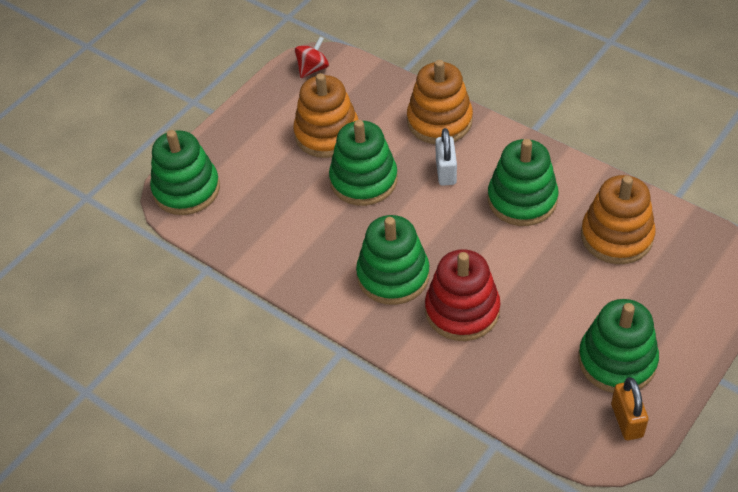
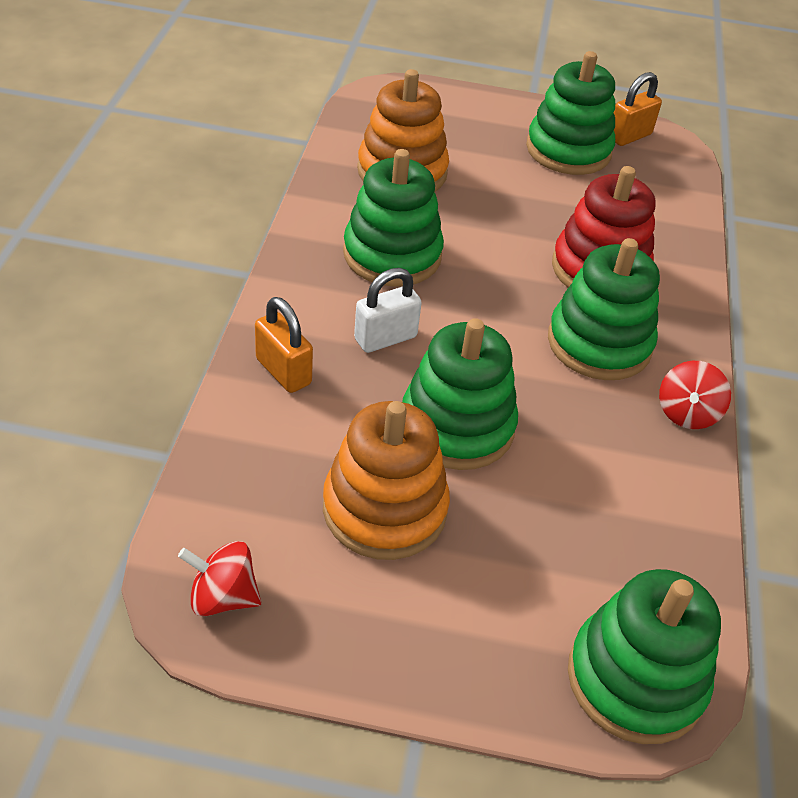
camera: 125 degrees left, 5 degrees down
orange stacking toy [407,60,473,144] -> orange padlock [255,297,313,393]
none -> red spinning top [659,361,731,429]

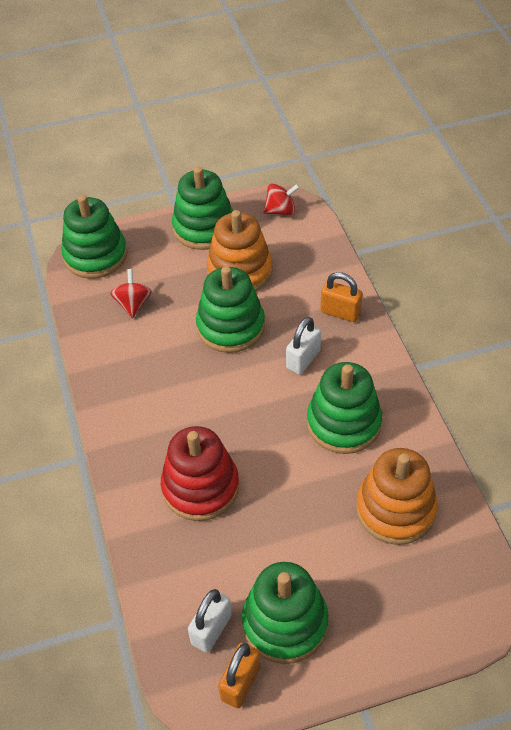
camera: 160 degrees right, 5 degrees up
green stacking toy [548,238,660,380] -> green stacking toy moved to [172,167,233,250]
red spinning top [659,361,731,429] -> red spinning top moved to [110,269,152,318]
none -> white padlock [188,589,232,653]

